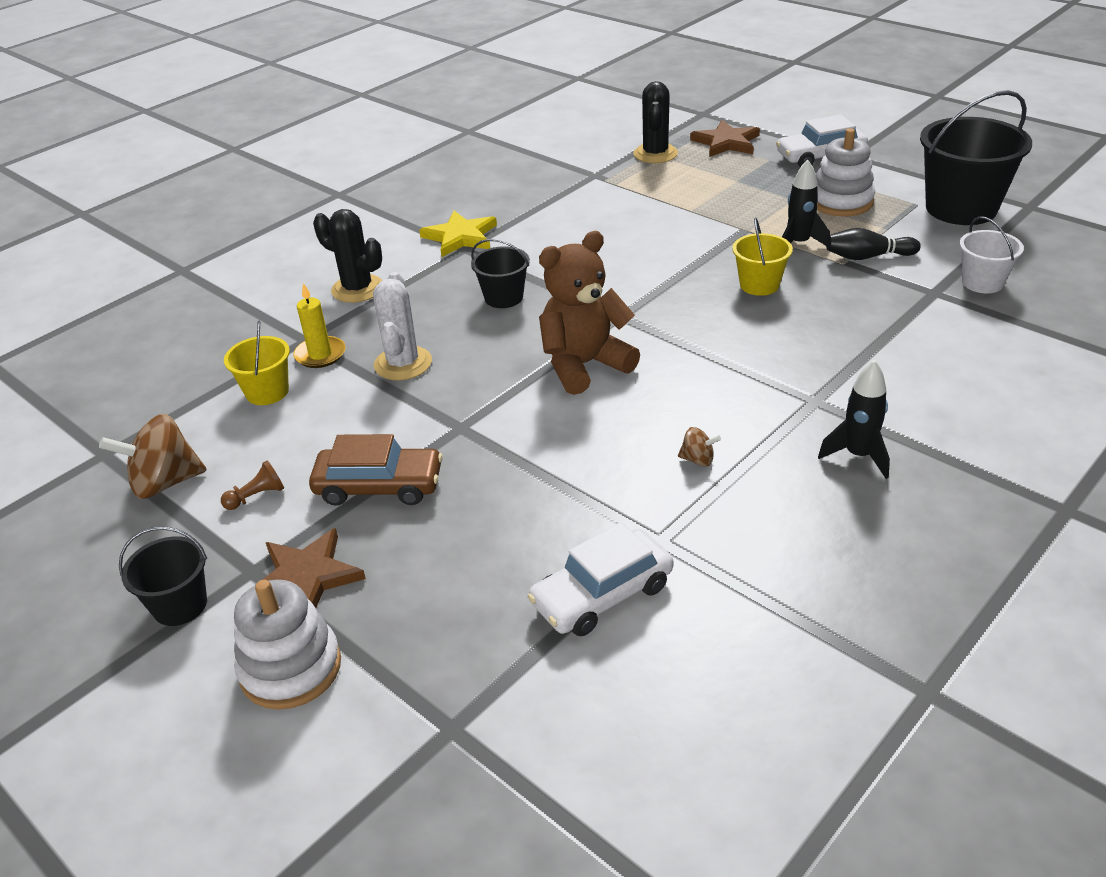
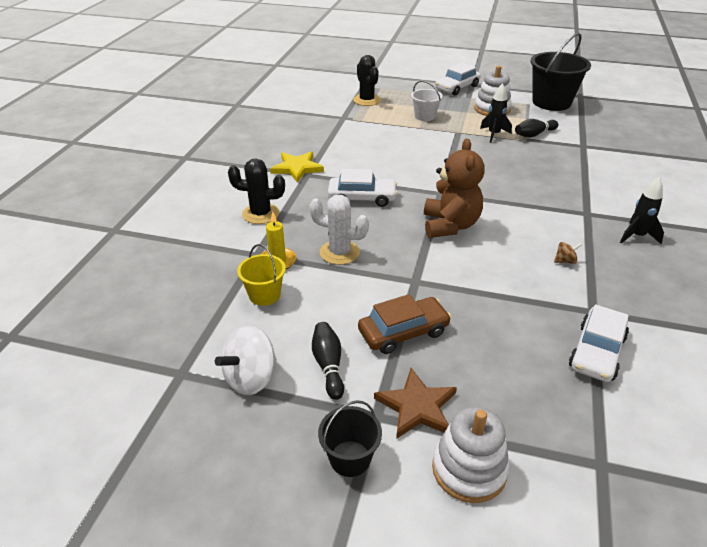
camera: 30 degrees left, 0 degrees up
brown spinning top [99,414,206,499] -> white spinning top [215,326,277,395]
brown pawn [221,460,284,510] -> black bowling pin [312,322,344,400]
white cactus [373,272,432,380] -> white cactus turned 45 degrees counterclockwise [309,195,369,265]
black bucket [471,239,530,308] -> white car [328,169,397,207]
brown teddy bear [539,231,640,395] -> brown teddy bear turned 150 degrees clockwise [424,138,484,238]
brown star [690,120,760,157] -> none
yellow bucket [732,217,793,296] -> none
white bucket [959,216,1024,293] -> white bucket moved to [411,81,443,121]

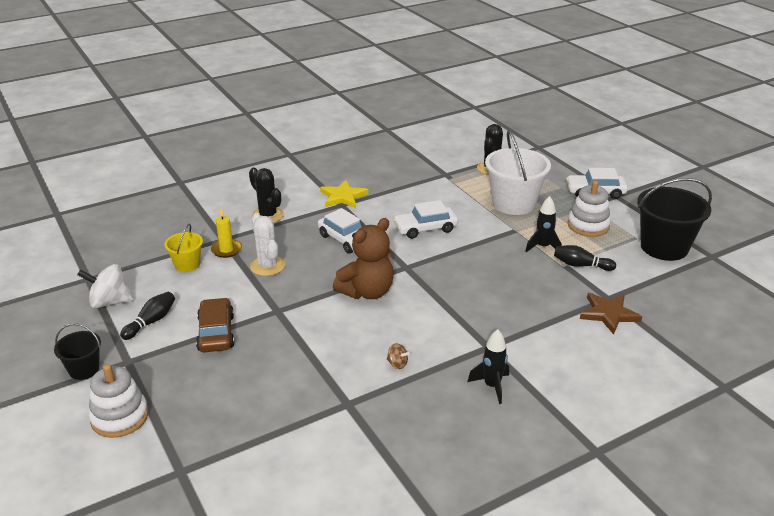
camera: 45 degrees right, 5 degrees down
brown car [358,294,451,354] -> brown car turned 120 degrees counterclockwise [196,298,234,352]
brown star [374,368,457,439] -> brown star moved to [580,293,642,334]
white bucket [411,81,443,121] -> white bucket [485,130,551,215], size x1.91
white car [569,304,629,382] -> white car moved to [393,200,458,239]

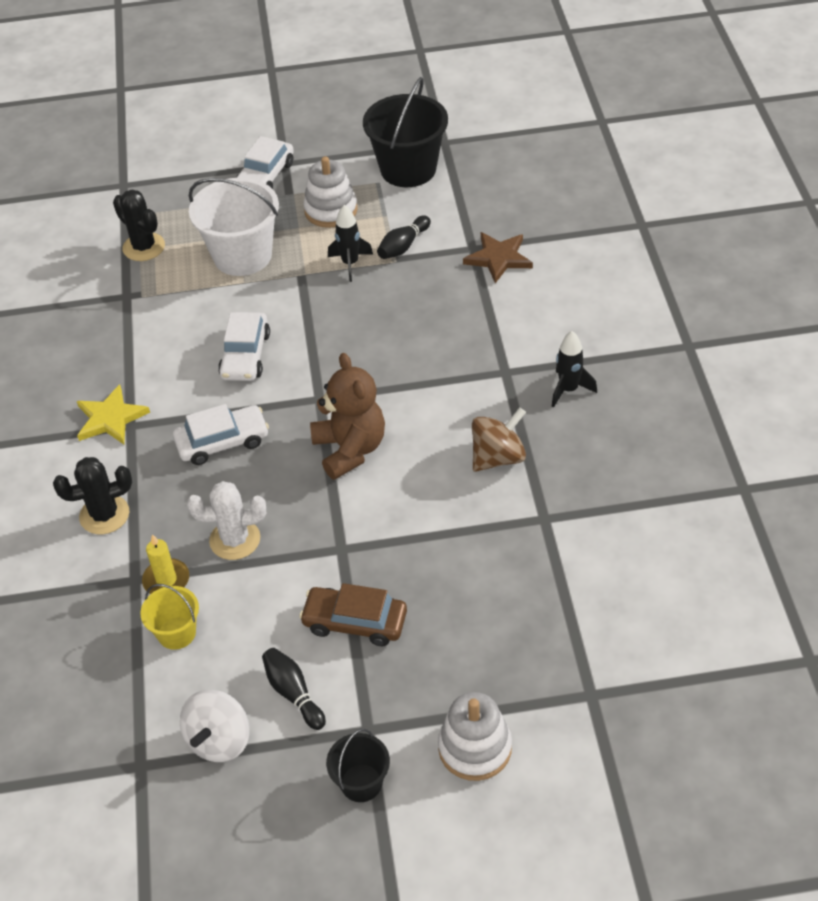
camera: 65 degrees left, 15 degrees up
brown spinning top [387,343,410,369] -> brown spinning top [472,407,526,472], size x2.09

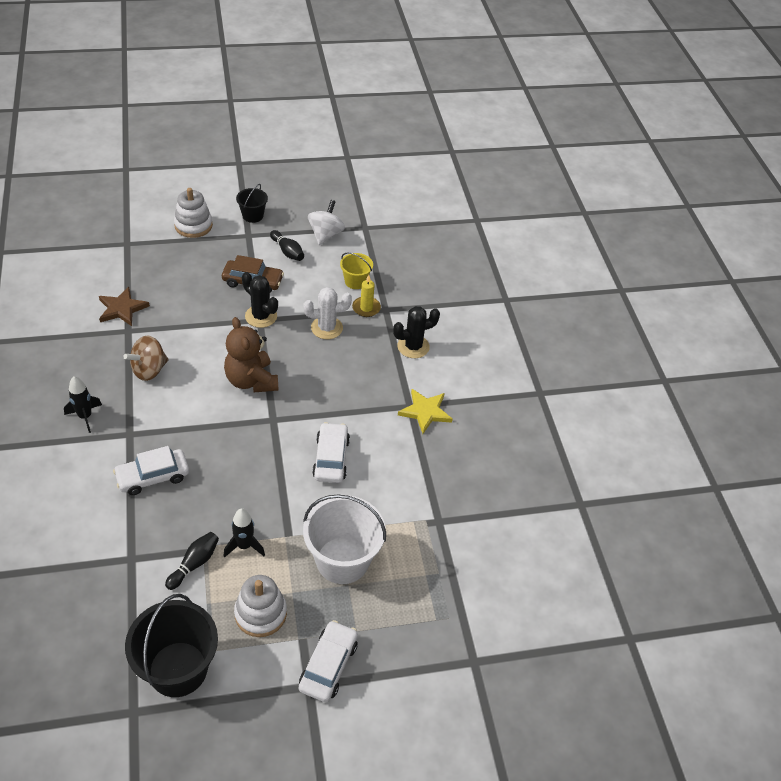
camera: 170 degrees right, 0 degrees up
black cactus [113,189,165,261] -> black cactus moved to [242,272,278,328]
white car [173,404,269,465] -> white car moved to [113,446,189,495]
brown star [463,232,533,283] -> brown star moved to [99,287,150,326]

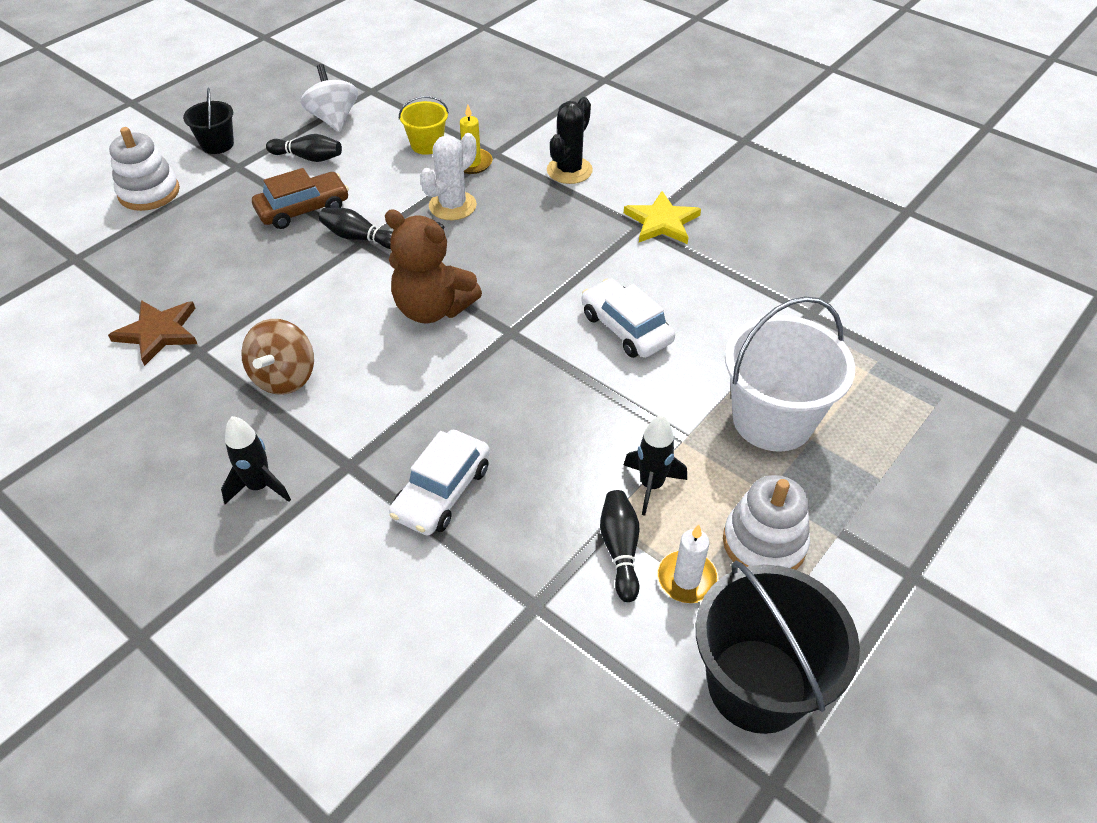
camera: 35 degrees left, 0 degrees up
black cactus [242,272,278,328] -> black bowling pin [319,208,393,249]
white car [299,620,358,702] -> none
none -> white candle [657,525,718,603]

